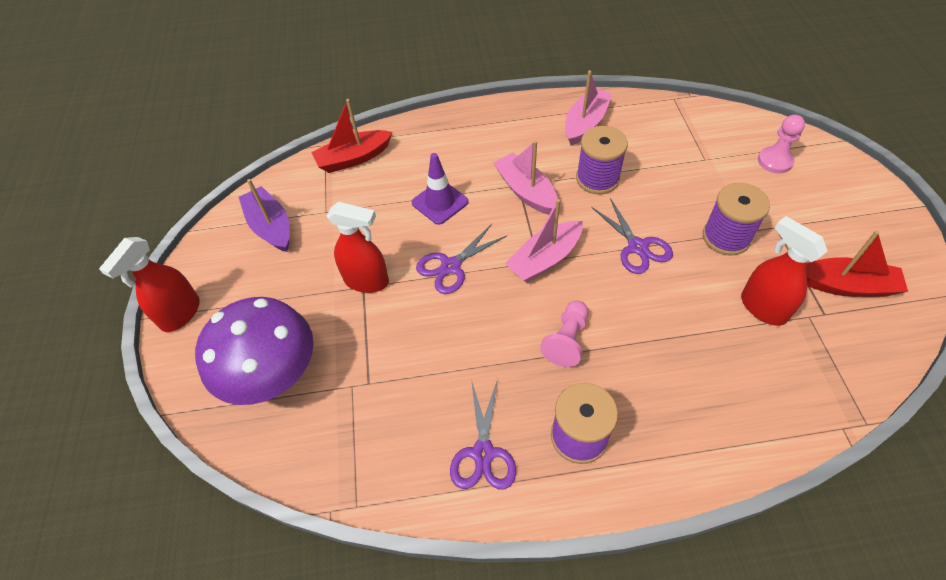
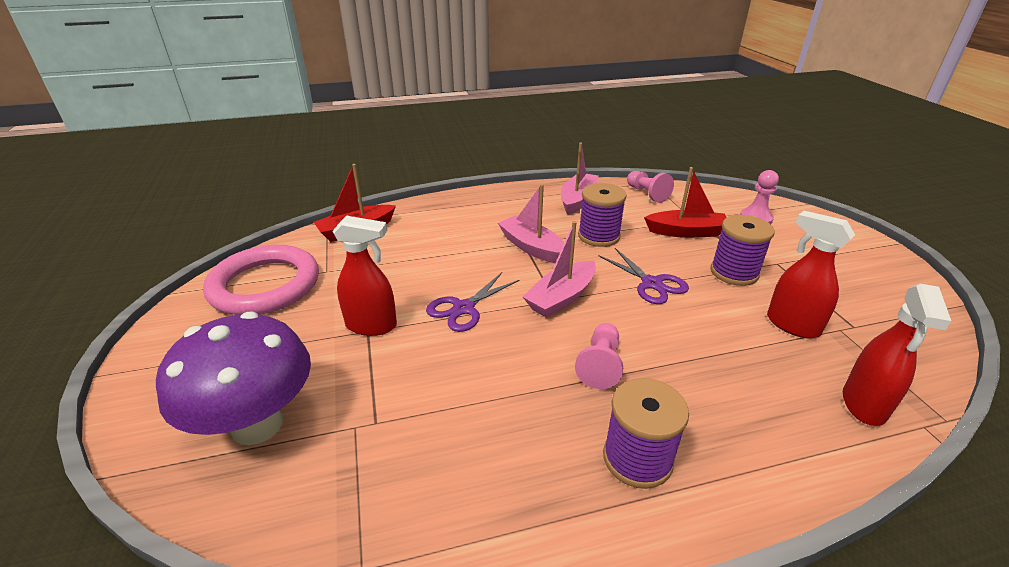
camera: 10 degrees left, 20 degrees down
red spray bottle [99,237,200,332] -> red spray bottle moved to [843,284,951,426]
purple boat [239,179,290,252] -> pink ring [203,245,319,315]
purple traffic cone [412,153,469,225] -> none
purple scissors [450,379,516,489] -> none
red boat [806,230,908,297] -> red boat moved to [644,167,727,238]
none -> pink pawn [627,171,674,203]

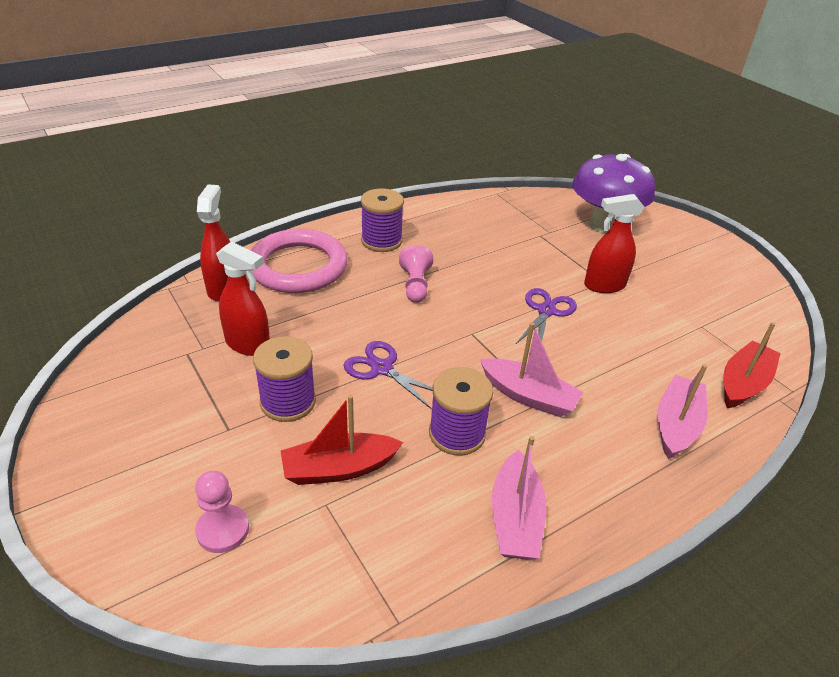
camera: 160 degrees right, 5 degrees up
pink ring [203,245,319,315] -> pink ring moved to [250,229,348,293]
pink boat [523,221,596,317] -> pink boat moved to [658,364,708,459]
pink pawn [627,171,674,203] -> none

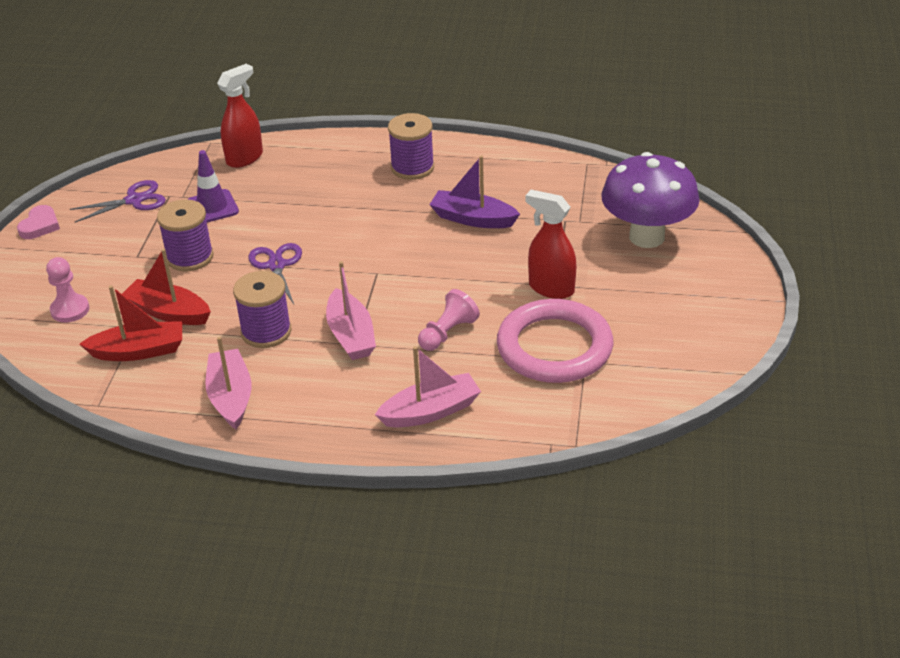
camera: 45 degrees right, 0 degrees up
red spray bottle [216,241,270,356] -> purple traffic cone [188,150,239,222]
pink ring [250,229,348,293] -> pink ring moved to [497,299,614,383]
pink pawn [399,245,433,303] -> pink pawn moved to [418,289,480,351]
pink boat [492,436,546,560] -> pink boat turned 120 degrees clockwise [205,337,251,429]
purple scissors [516,288,577,344] -> purple scissors moved to [70,180,166,222]
red boat [724,322,781,408] -> red boat moved to [79,285,182,361]
none -> pink heart [17,205,60,239]
none -> purple boat [429,155,520,228]

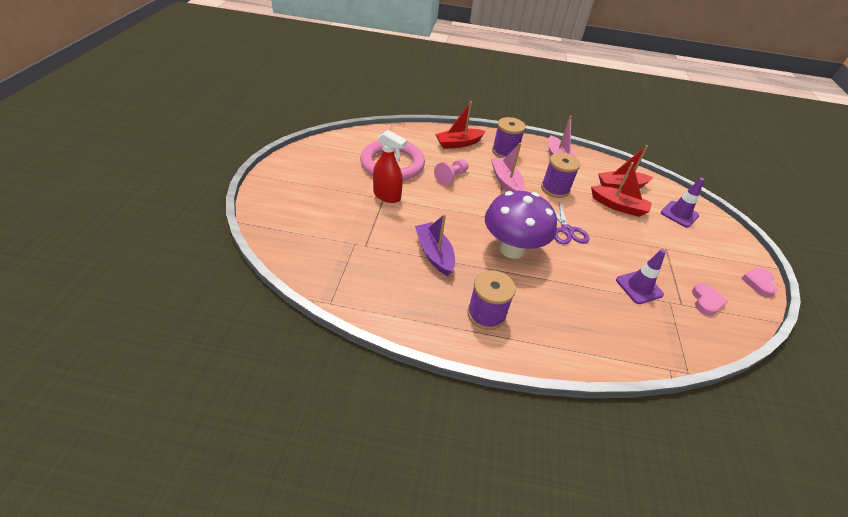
camera: 175 degrees right, 5 degrees up
pink pawn [46,257,89,323] -> purple traffic cone [661,178,705,228]
purple scissors [70,180,166,222] -> pink heart [692,283,728,316]
purple spool [157,199,214,271] -> purple spool moved to [492,117,526,158]
red spray bottle [217,64,263,168] -> none
pink boat [375,346,481,428] -> red boat [435,101,486,149]
purple boat [429,155,520,228] -> purple boat turned 135 degrees counterclockwise [415,214,455,276]
purple mushroom [601,152,700,248] -> purple mushroom moved to [485,191,557,259]

